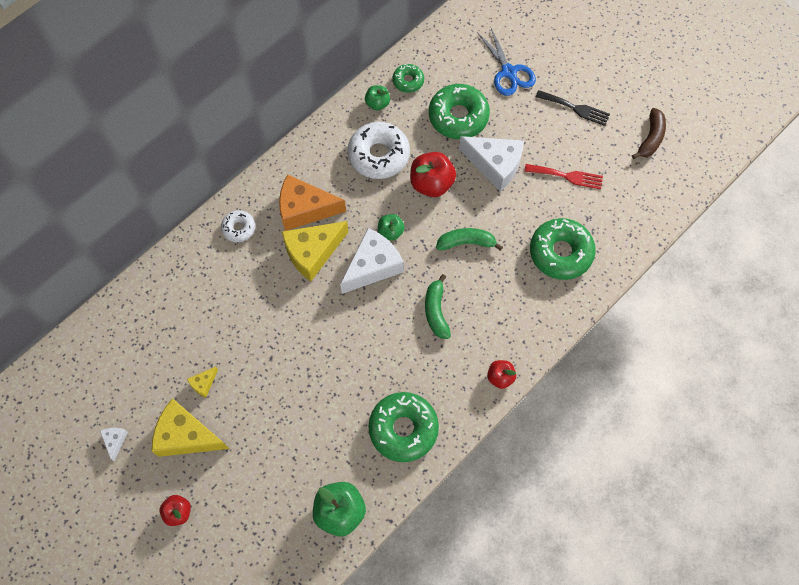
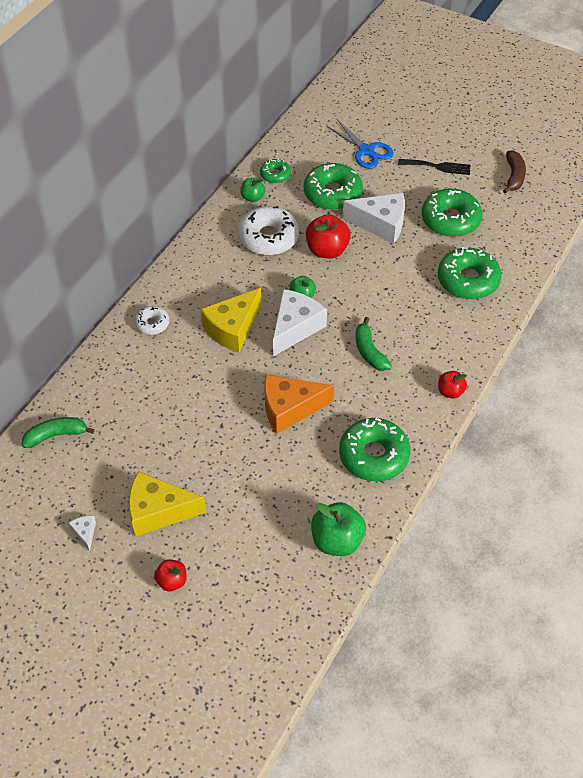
camera: 15 degrees left, 15 degrees down
yellow cheese [187,367,218,398] -> none
orange cheese [279,174,346,231] -> orange cheese moved to [264,374,334,434]
green banana [436,228,503,251] -> green banana moved to [22,417,95,448]
red fork [524,164,603,189] -> green donut [422,189,482,237]

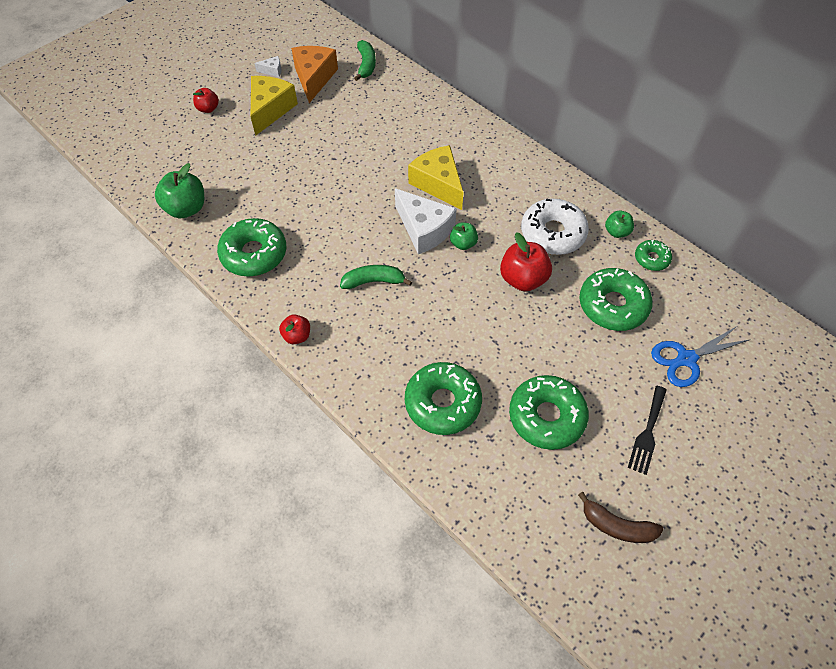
camera: 105 degrees right, 5 degrees up
white donut [135,306,169,335] -> none
orange cheese [264,374,334,434] -> orange cheese moved to [291,46,338,103]
white cheese [343,193,405,244] -> none

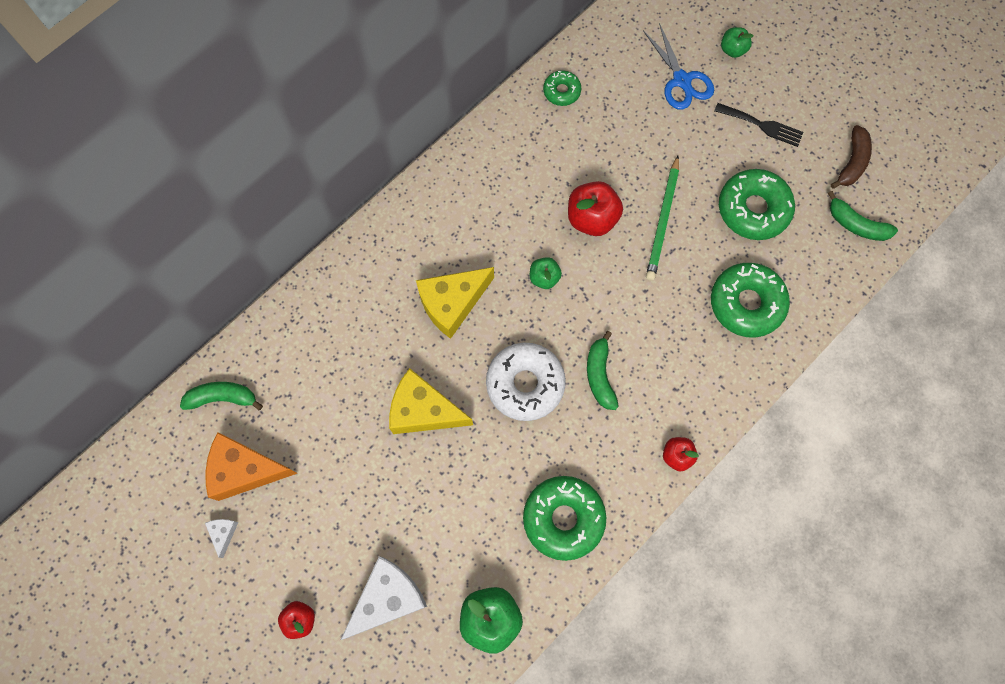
camera: 90 degrees left, 15 degrees up
yellow cheese [251,76,298,136] -> yellow cheese moved to [389,368,473,434]
white cheese [395,188,456,254] -> white cheese moved to [341,556,427,640]
white donut [521,198,589,255] -> white donut moved to [486,343,566,421]
green donut [580,268,653,331] -> none
green apple [605,211,634,238] -> green apple moved to [721,27,753,58]
none -> green pencil [646,156,679,281]
none -> green banana [828,191,898,241]

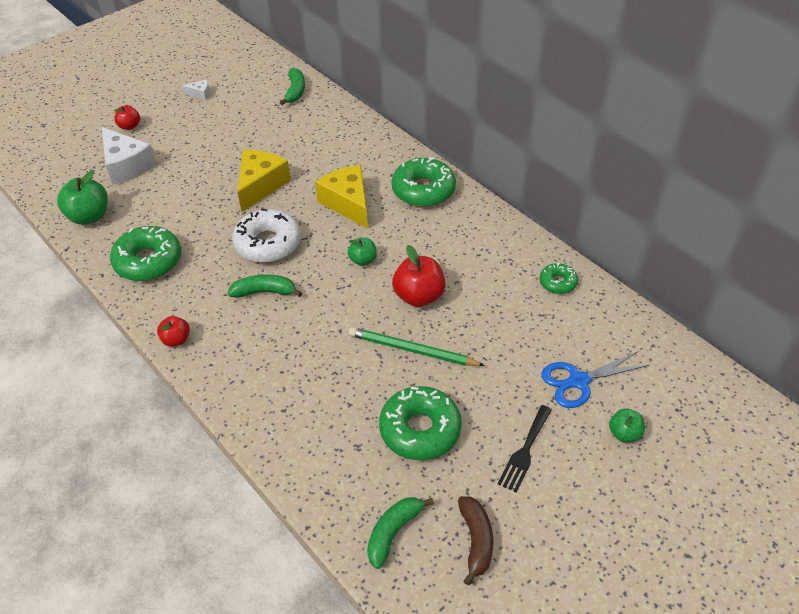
camera: 95 degrees right, 25 degrees down
orange cheese [206,432,298,501] -> none
green donut [711,263,790,338] -> green donut moved to [391,158,456,207]
brown banana [831,125,872,189] -> brown banana turned 120 degrees counterclockwise [458,496,493,585]

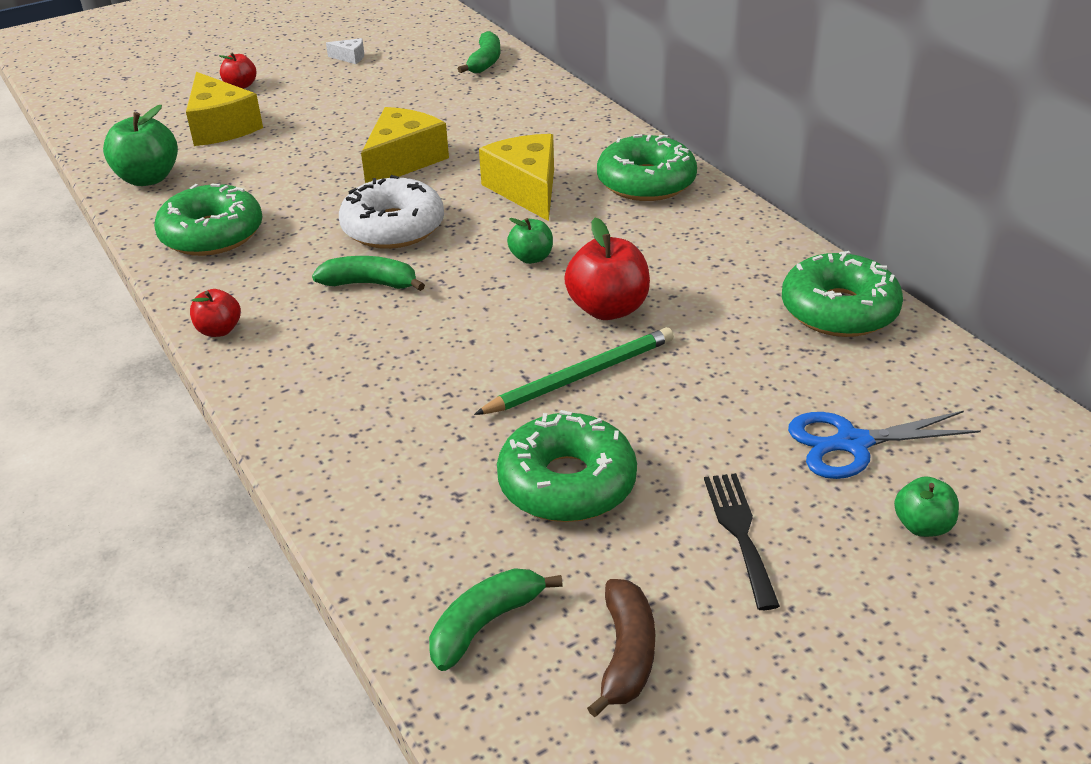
camera: 10 degrees right, 10 degrees down
white cheese [102,127,156,185] -> yellow cheese [186,72,263,146]
green pencil [349,327,485,366] -> green pencil turned 120 degrees clockwise [474,327,674,415]
black fork [498,405,552,493] -> black fork turned 135 degrees clockwise [704,473,780,610]
green donut [540,263,578,294] -> green donut [782,251,903,337], size x1.88

